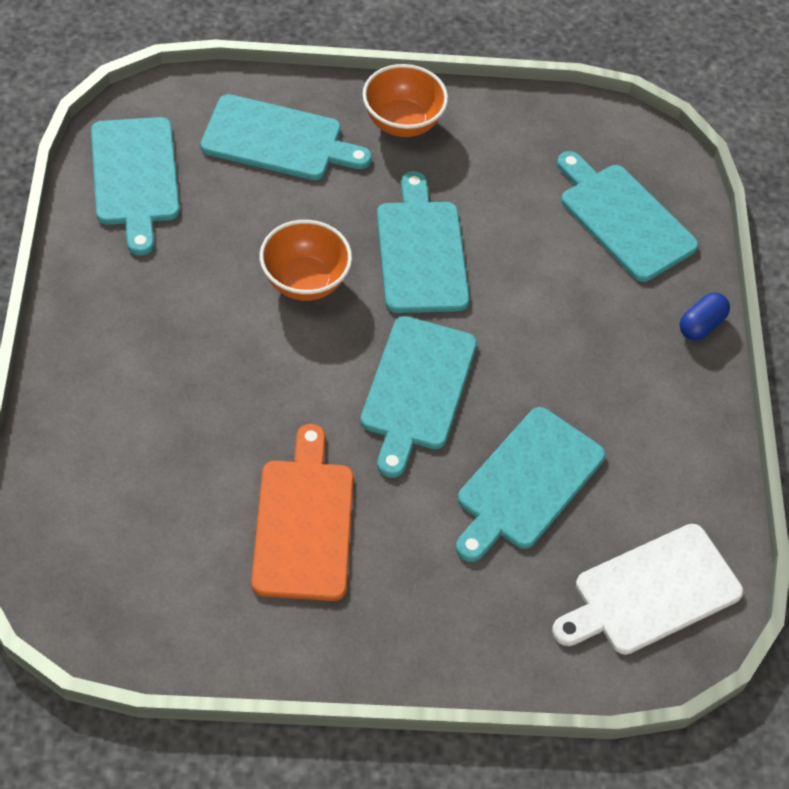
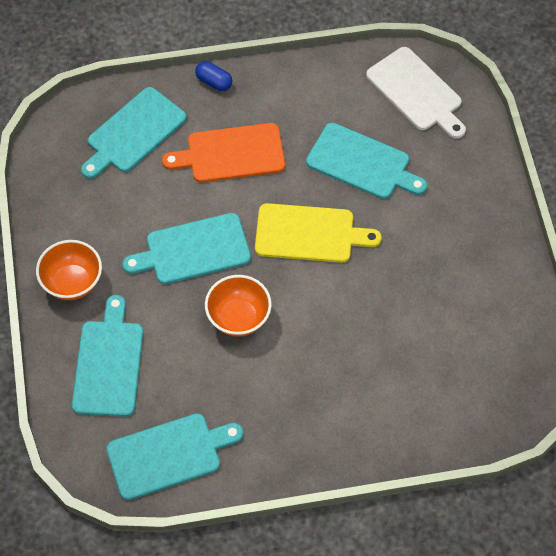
camera: 95 degrees left, 5 degrees up
orange cutting board [252,424,354,601] -> orange cutting board moved to [162,123,285,183]
turquoise cutting board [360,316,477,478] -> yellow cutting board [255,203,382,263]

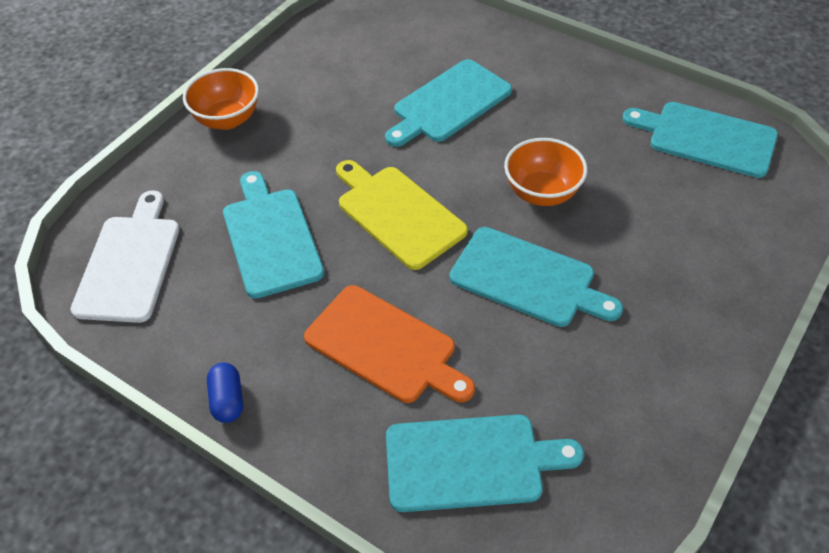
camera: 135 degrees left, 10 degrees down
orange bowl [36,240,102,300] -> orange bowl moved to [183,68,259,130]
turquoise cutting board [72,295,143,417] -> turquoise cutting board moved to [385,59,512,147]
blue capsule [195,61,232,91] -> blue capsule moved to [207,362,243,423]

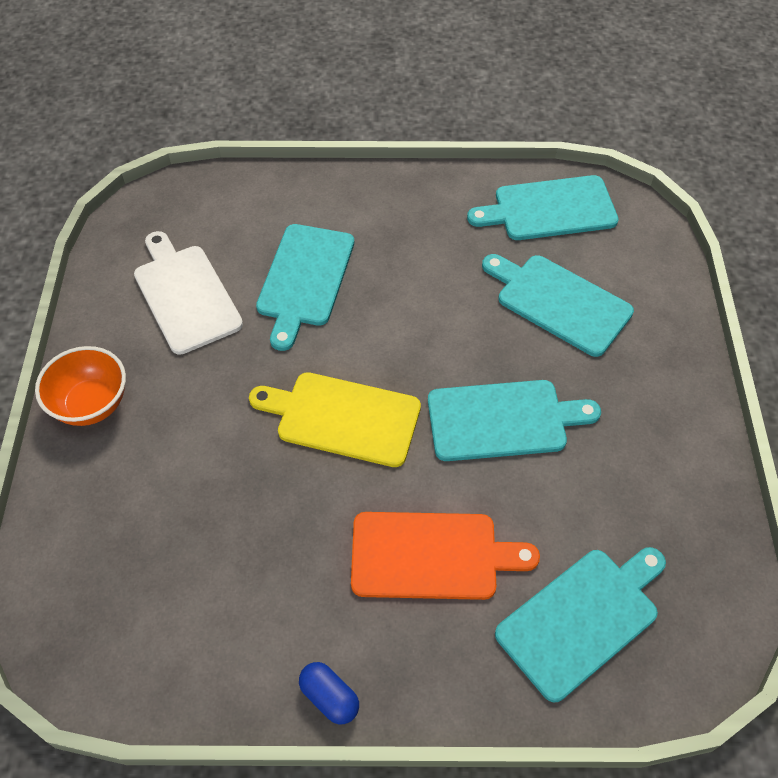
camera: 35 degrees left, 5 degrees up
white cutting board [70,190,179,323] -> white cutting board moved to [134,231,243,355]
turquoise cutting board [223,171,324,299] -> turquoise cutting board moved to [482,254,634,357]
orange bowl [504,138,587,206] -> none

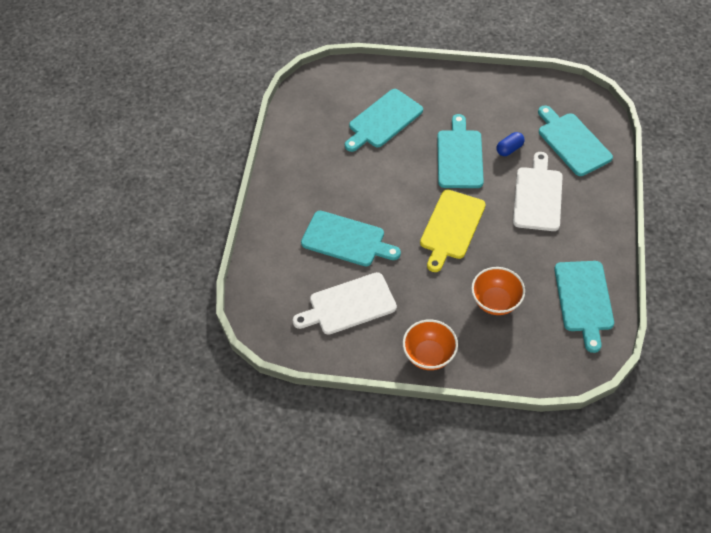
camera: 80 degrees left, 0 degrees up
blue capsule [299,662,359,725] -> blue capsule moved to [497,132,524,156]
orange cutting board [351,512,540,600] -> white cutting board [513,152,563,231]
turquoise cutting board [467,175,619,240] -> turquoise cutting board moved to [554,261,614,353]
none -> orange bowl [471,267,525,315]

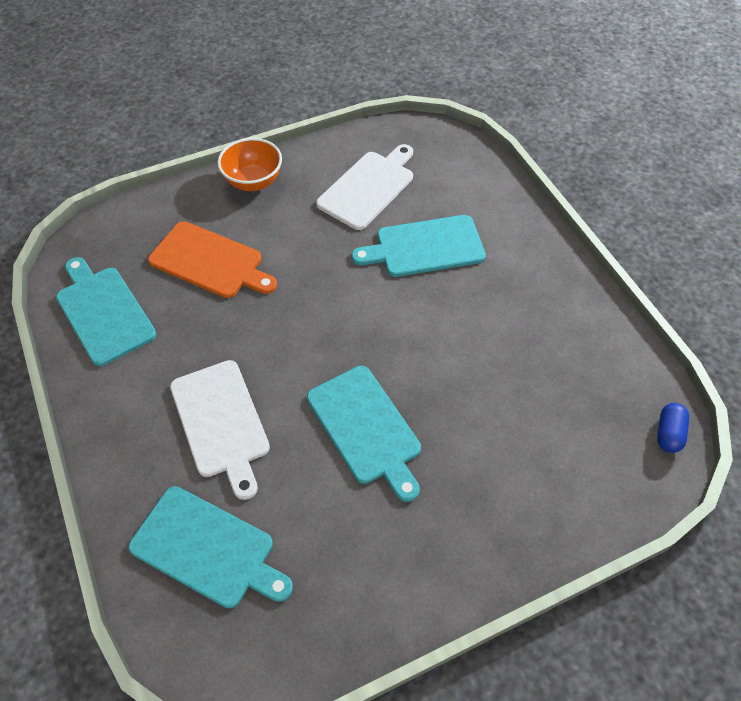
camera: 145 degrees right, 0 degrees up
turquoise cutting board [345,89,423,152] -> none
yellow cutting board [420,190,486,272] -> none
orange bowl [471,267,525,315] -> orange cutting board [148,221,277,298]
blue capsule [497,132,524,156] -> blue capsule moved to [657,403,689,453]

